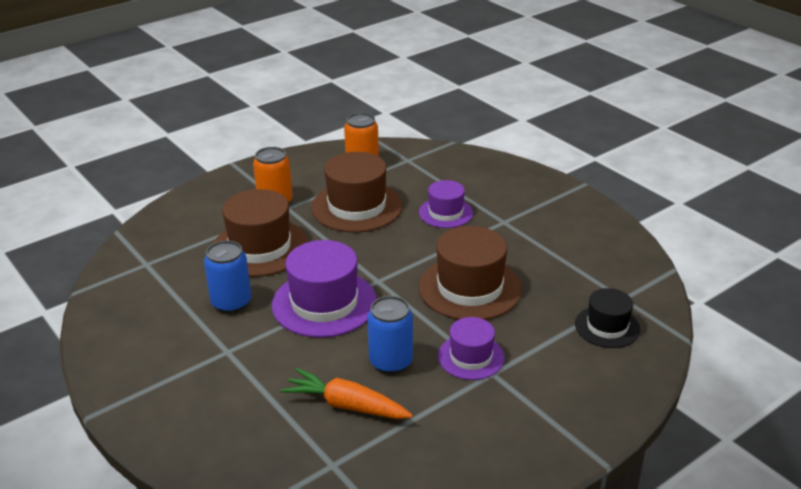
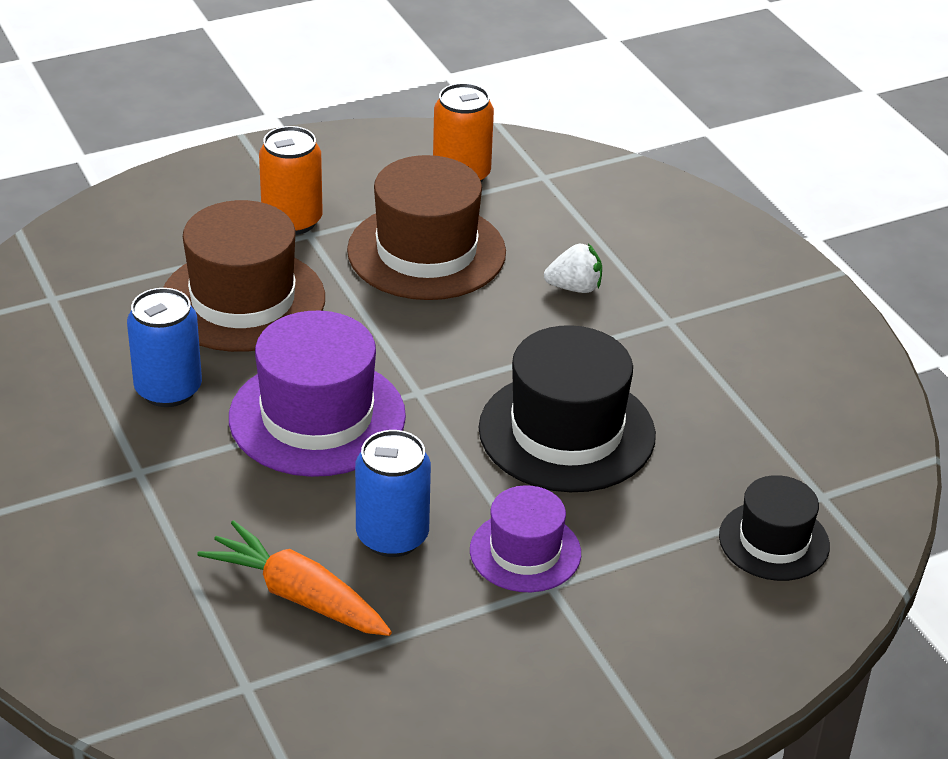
camera: 10 degrees right, 5 degrees up
brown hat [418,226,522,320] -> black hat [479,325,656,492]
purple hat [419,180,473,228] -> white strawberry [544,243,602,293]

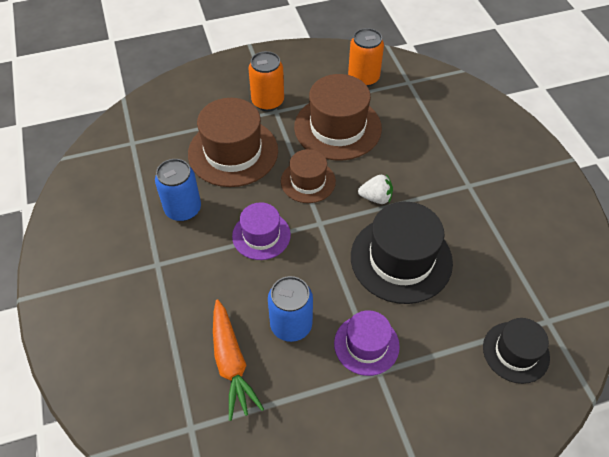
camera: 10 degrees right, 15 degrees up
orange carrot [198,520,392,636] -> orange carrot turned 150 degrees counterclockwise [213,299,264,421]
purple hat [229,311,406,477] -> purple hat [232,202,291,260], size x0.59
white strawberry [544,243,602,293] -> white strawberry moved to [358,174,393,204]
none -> brown hat [281,149,336,203]

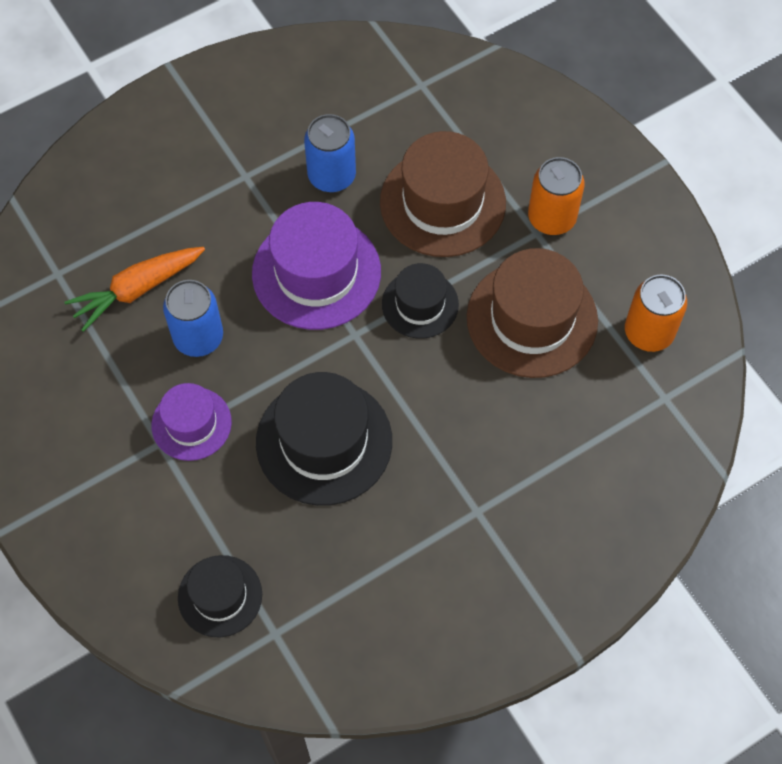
camera: 75 degrees right, 10 degrees up
purple hat [232,202,291,260] -> purple hat [252,202,381,330], size x1.70
brown hat [281,149,336,203] -> black hat [382,263,459,339]
white strawberry [358,174,393,204] -> none

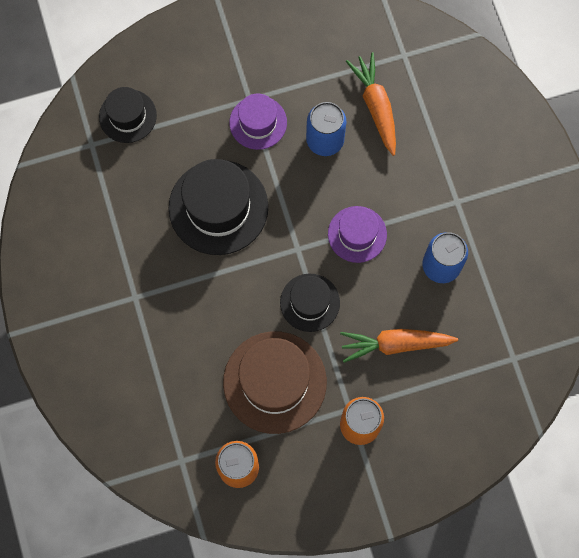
camera: 105 degrees right, 10 degrees up
purple hat [252,202,381,330] -> purple hat [328,206,387,263], size x0.59
brown hat [380,131,506,257] -> orange carrot [340,329,458,363]

